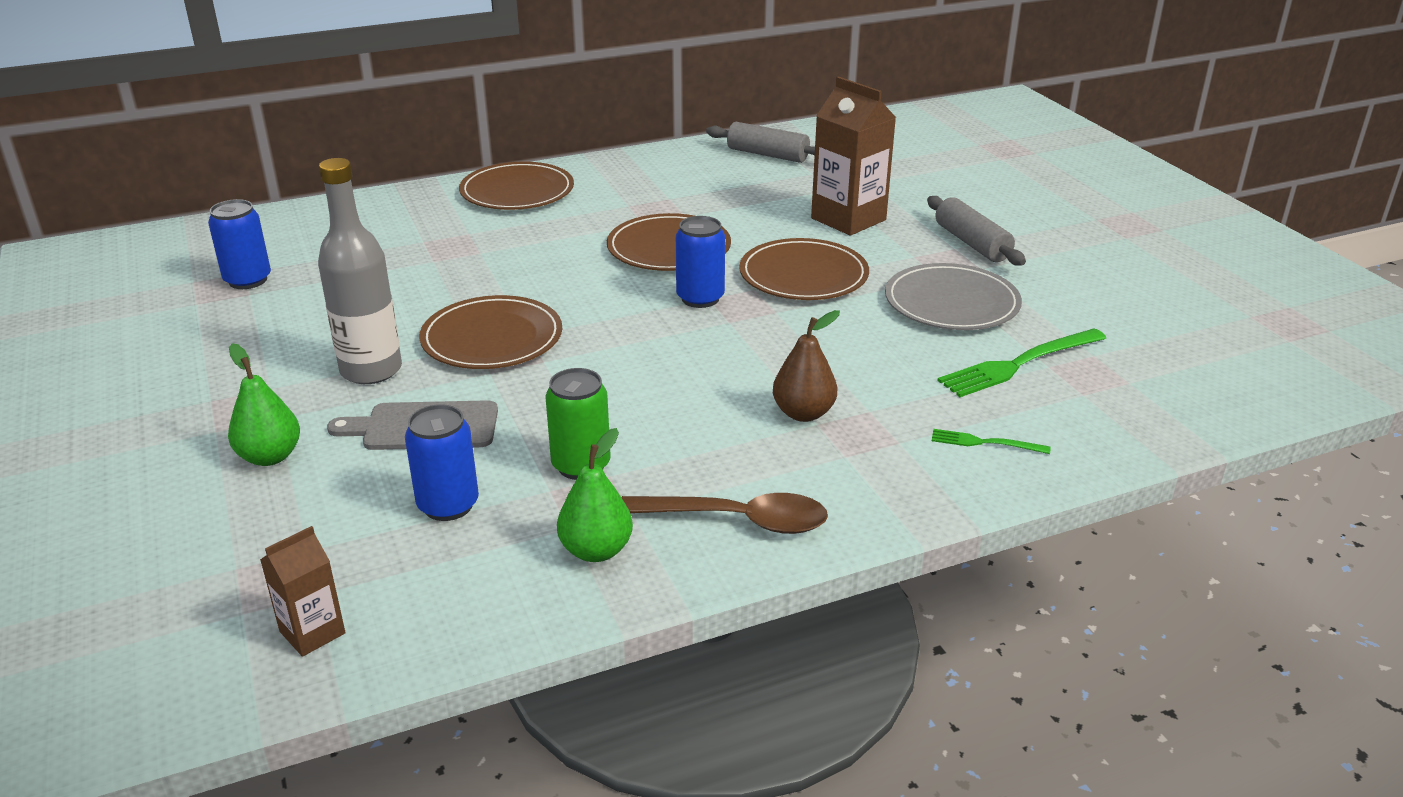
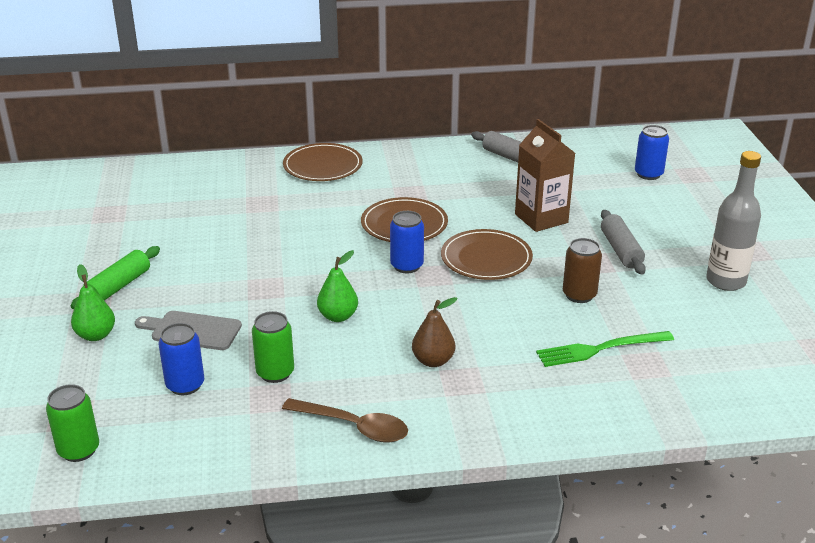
camera: 15 degrees right, 0 degrees up
blue can [208,199,271,289] -> blue can moved to [635,125,669,180]
brown carton [260,526,346,657] -> green can [46,384,99,462]
grey bottle [318,158,402,384] -> grey bottle moved to [706,151,761,291]
brown plate [419,295,562,369] -> none
green pear [557,428,633,562] -> green pear moved to [317,250,358,322]
grey plate [885,263,1022,330] -> brown can [563,238,602,303]
green fork [932,429,1051,454] -> none
none -> green rolling pin [70,246,160,309]

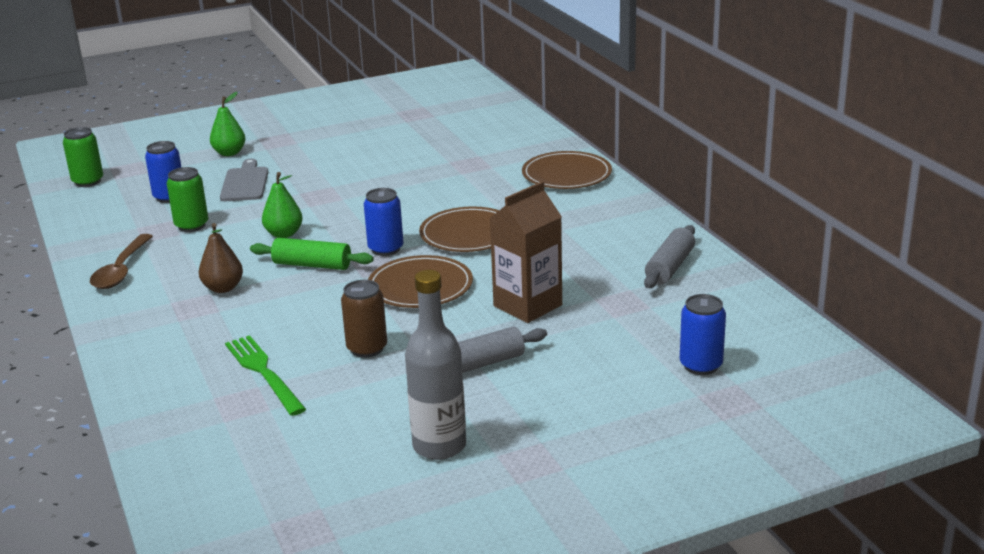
camera: 75 degrees right, 5 degrees down
green rolling pin [70,246,160,309] -> green rolling pin moved to [250,238,374,270]

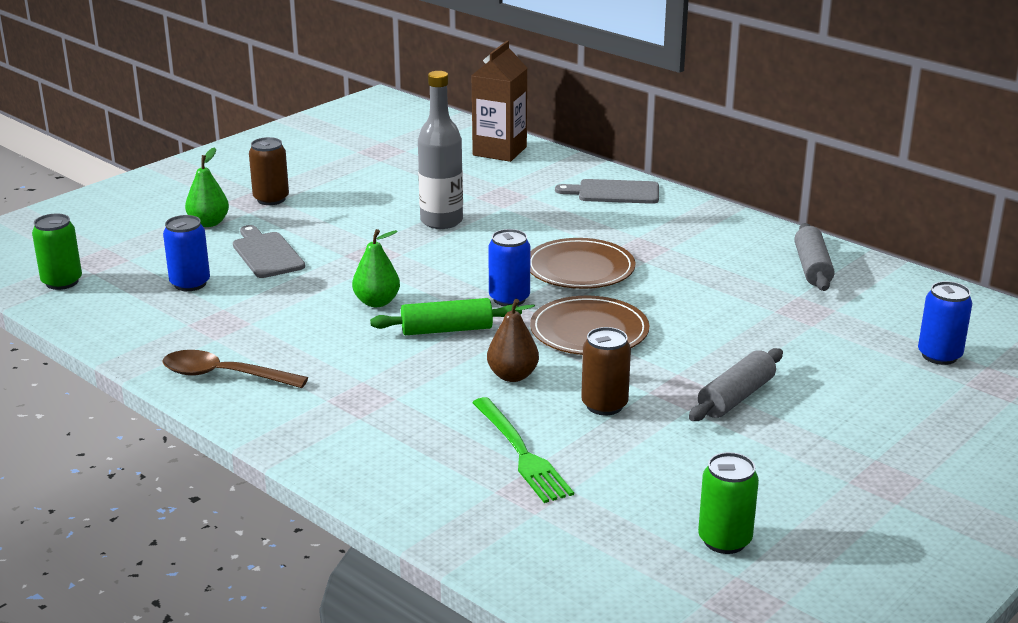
camera: 25 degrees left, 0 degrees up
brown spoon [90,234,153,289] -> brown spoon turned 120 degrees clockwise [162,350,308,388]
green can [167,167,208,232] -> green can moved to [698,452,759,554]
brown pear [199,223,243,293] -> brown pear moved to [487,299,539,382]
green fork [225,335,306,416] -> green fork turned 150 degrees counterclockwise [472,397,574,503]
grey bottle [405,270,466,460] -> grey bottle moved to [418,71,463,229]
brown carton [490,181,562,323] -> brown carton moved to [471,41,527,162]
brown plate [522,151,612,189] -> grey cutting board [555,179,659,204]
none -> brown can [249,137,289,205]

